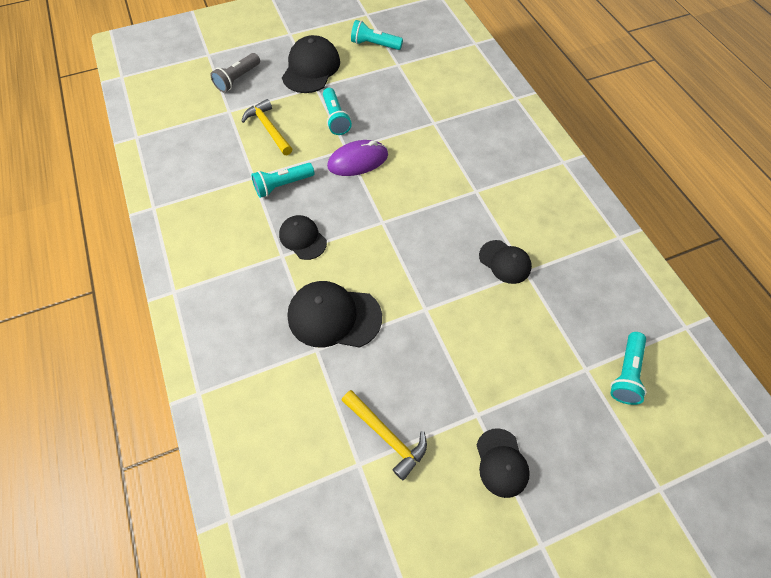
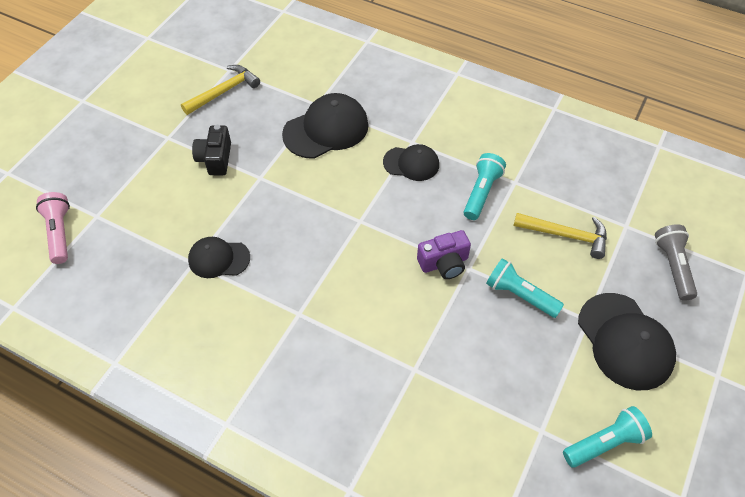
camera: 140 degrees right, 5 degrees down
purple mouse [327,140,388,176] -> purple camera [417,230,471,279]
yellow hammer [341,390,427,480] -> yellow hammer turned 135 degrees clockwise [181,65,260,115]
black cap [476,428,530,498] -> none
turquoise flashlight [610,332,647,405] -> pink flashlight [36,192,70,264]
none -> black camera [192,125,231,175]

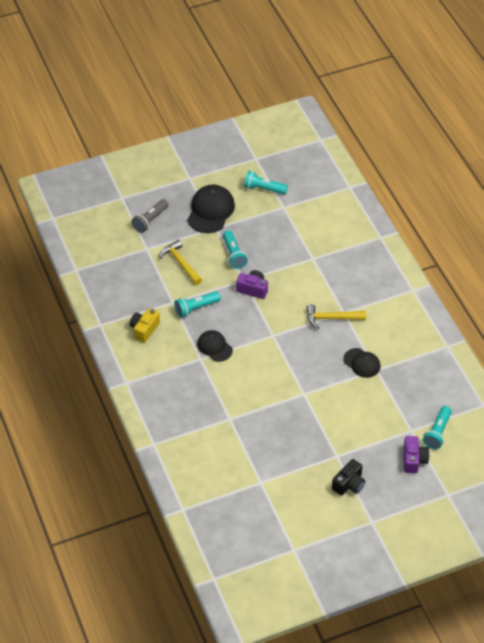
camera: 140 degrees left, 5 degrees down
pink flashlight [36,192,70,264] -> turquoise flashlight [423,406,452,450]
yellow hammer [181,65,260,115] -> yellow hammer moved to [307,304,366,329]
black camera [192,125,231,175] -> black camera moved to [332,459,365,496]
black cap [282,93,368,159] -> none
none -> yellow camera [130,308,160,343]
none -> purple camera [404,436,429,473]

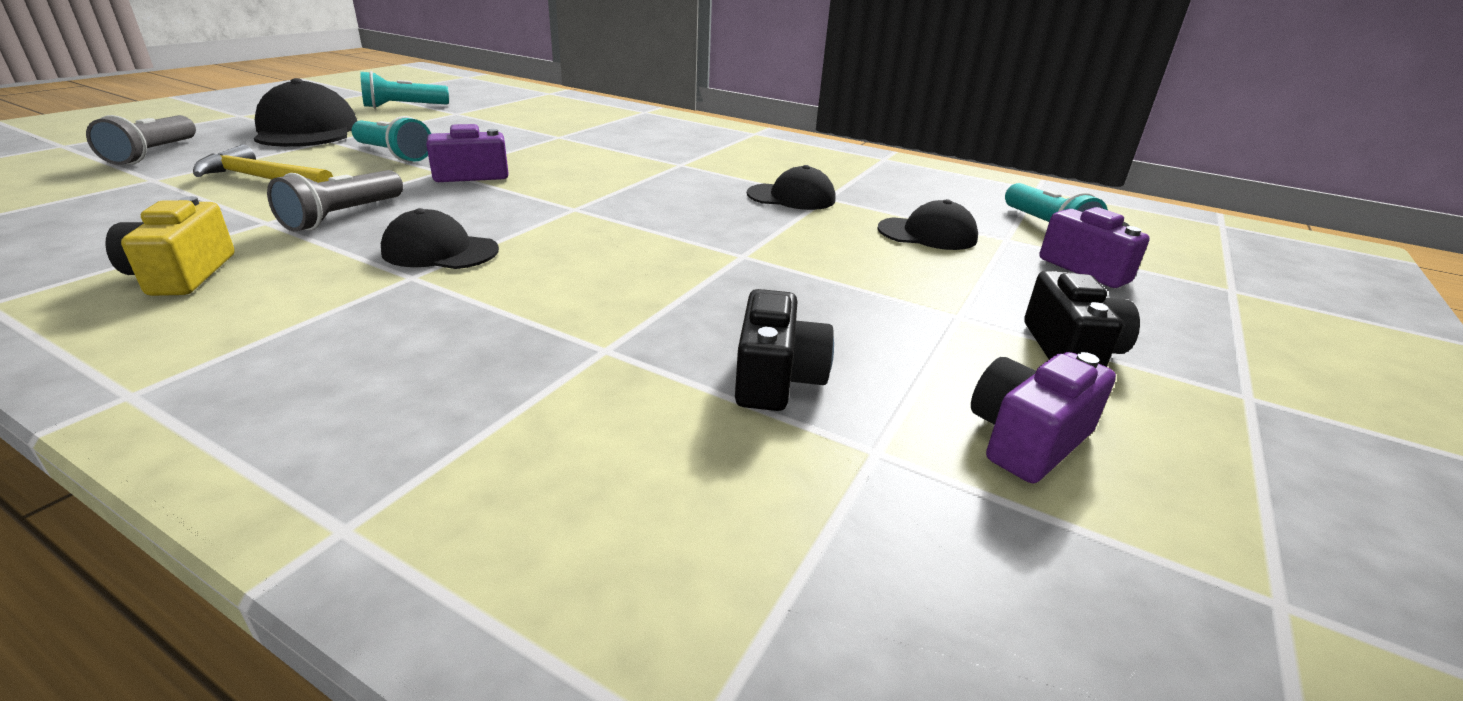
camera: 40 degrees left, 20 degrees down
turquoise flashlight [174,291,221,318] -> grey flashlight [267,170,403,232]
yellow hammer [307,304,366,329] -> none
none -> black camera [735,289,834,411]
none -> black cap [877,199,978,250]
none -> purple camera [971,352,1116,483]

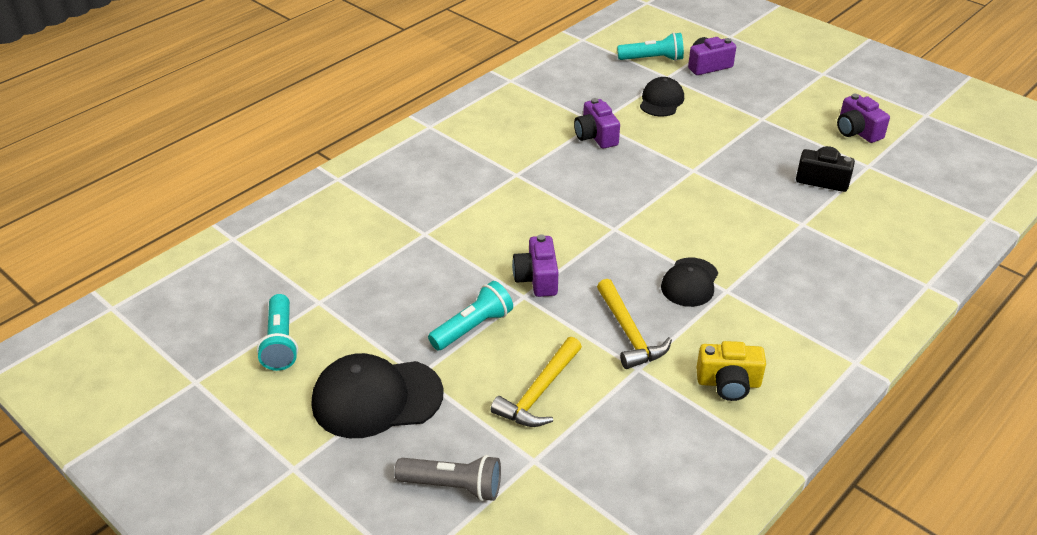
camera: 75 degrees left, 10 degrees up
grey flashlight [267,170,403,232] -> yellow hammer [597,279,672,369]
black cap [747,165,835,210] -> purple camera [574,98,620,149]
black camera [1024,271,1140,367] -> none

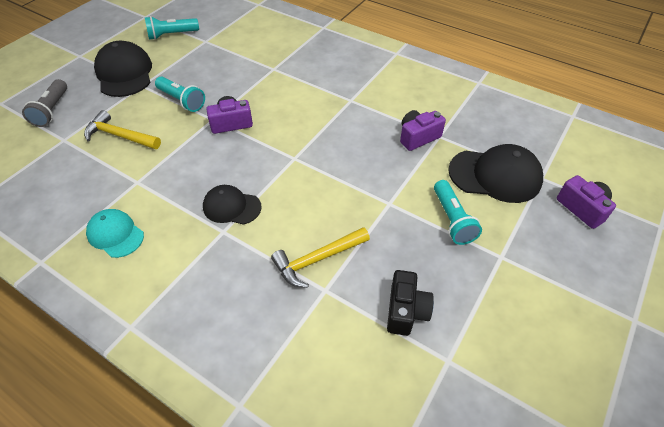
camera: 80 degrees right, 10 degrees up
yellow hammer [597,279,672,369] -> yellow hammer moved to [271,227,370,288]
turquoise flashlight [617,32,684,61] -> turquoise flashlight moved to [434,180,482,245]
black cap [640,77,684,117] -> black cap [448,144,543,203], size x1.63
yellow camera [696,341,766,401] -> turquoise cap [86,209,144,258]
purple camera [837,94,890,143] -> none

